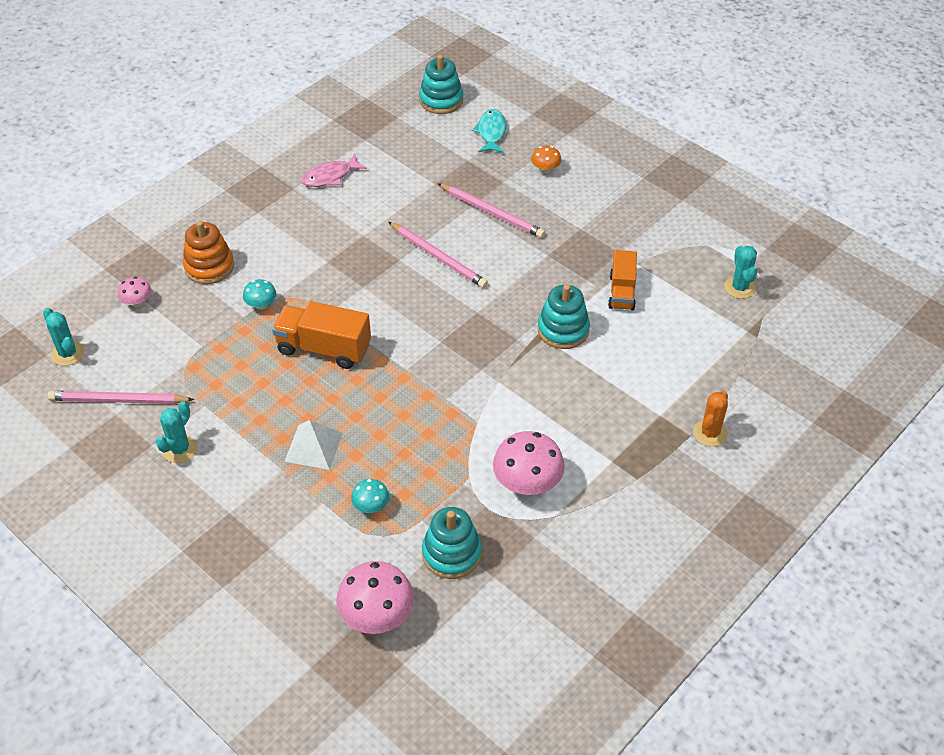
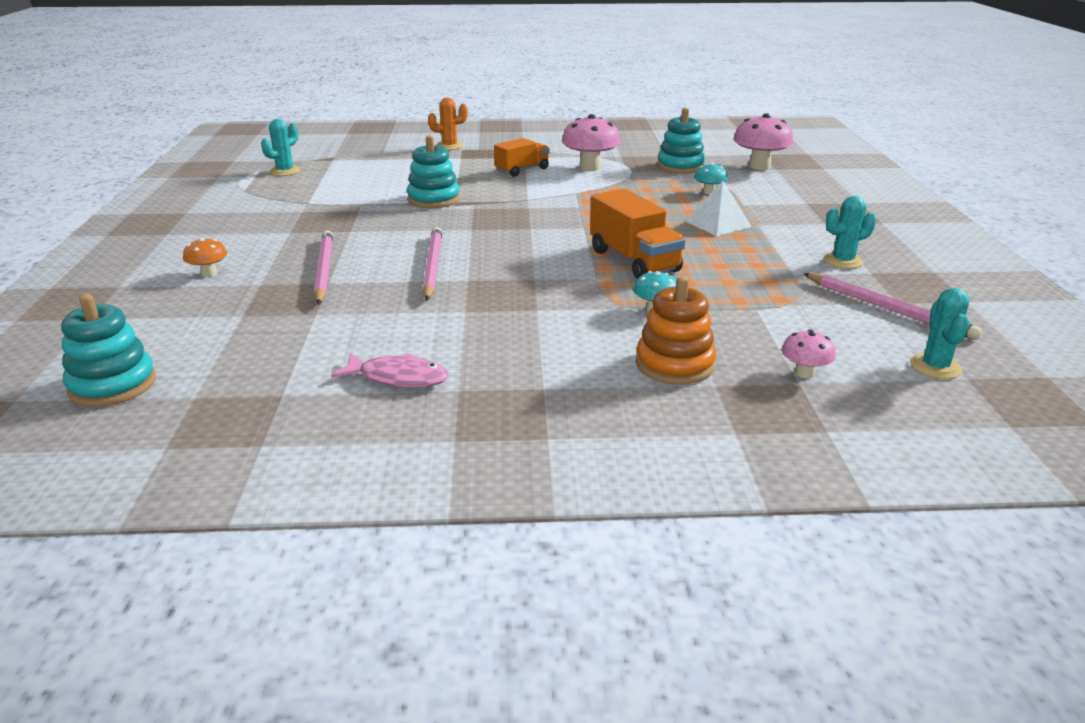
camera: 135 degrees left, 20 degrees down
turquoise fish [472,109,506,153] -> none
orange truck [608,250,637,310] -> orange truck moved to [494,138,550,177]

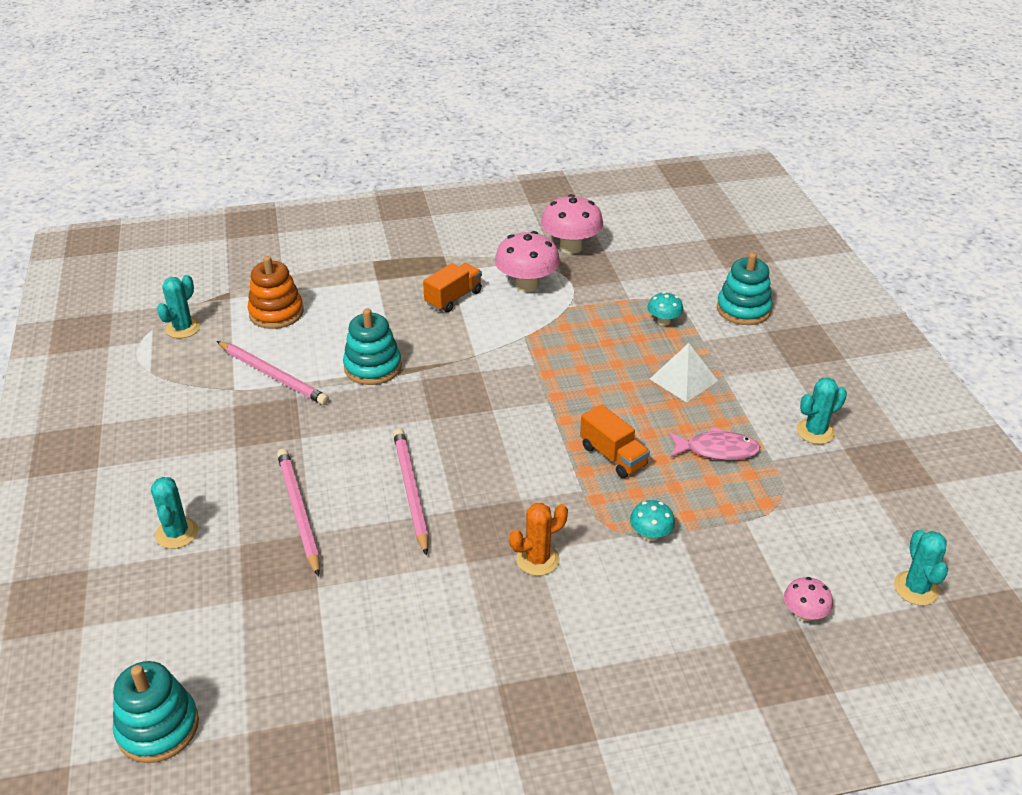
camera: 10 degrees left, 10 degrees up
orange mushroom [183,238,227,277] -> turquoise cactus [151,477,198,549]
pink fish [331,353,449,388] -> pink fish moved to [669,427,760,460]
orange cactus [428,98,468,150] -> orange cactus moved to [509,503,568,576]
orange truck [590,189,686,279] -> orange truck [580,404,650,478], size x0.66
orange stacking toy [636,276,716,385] -> orange stacking toy moved to [247,256,304,329]
turquoise stacking toy [657,108,705,174] -> turquoise stacking toy moved to [717,253,773,325]
pink mushroom [733,113,793,170] -> pink mushroom moved to [541,194,603,254]
pink pencil [803,273,982,340] -> pink pencil moved to [217,341,329,405]

